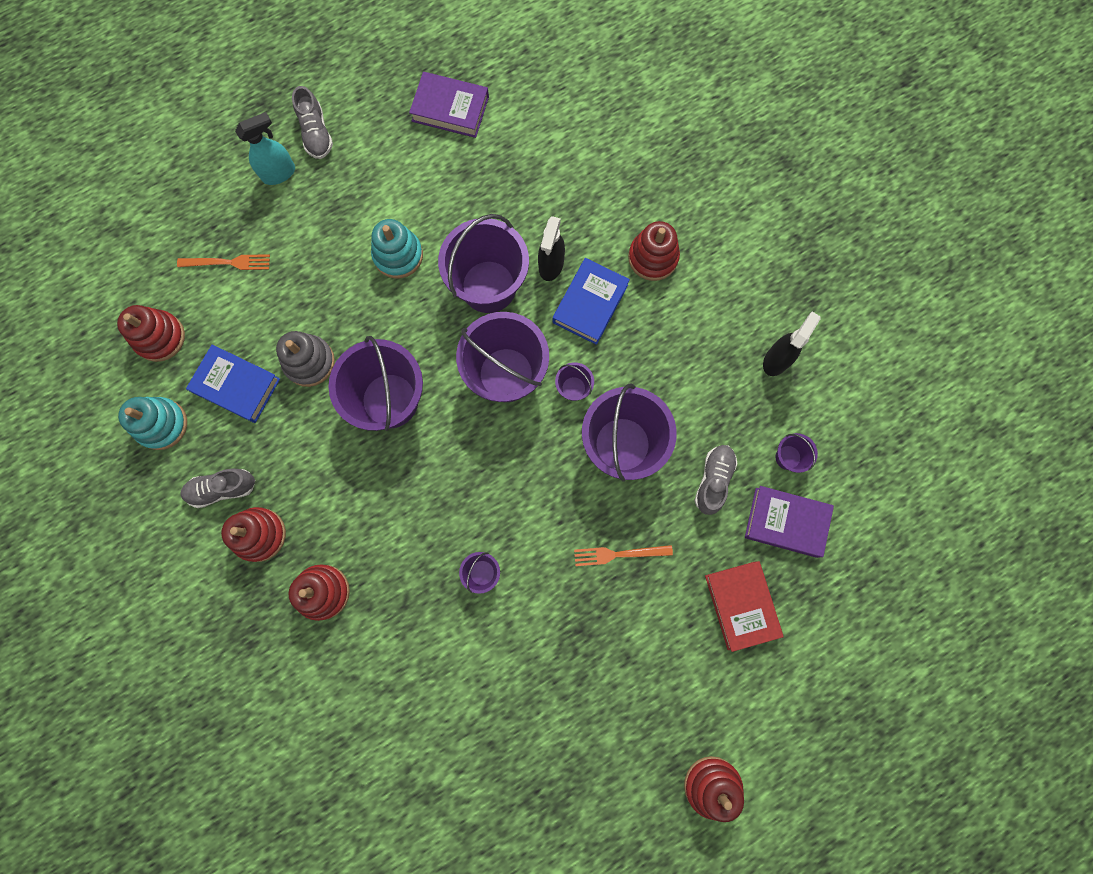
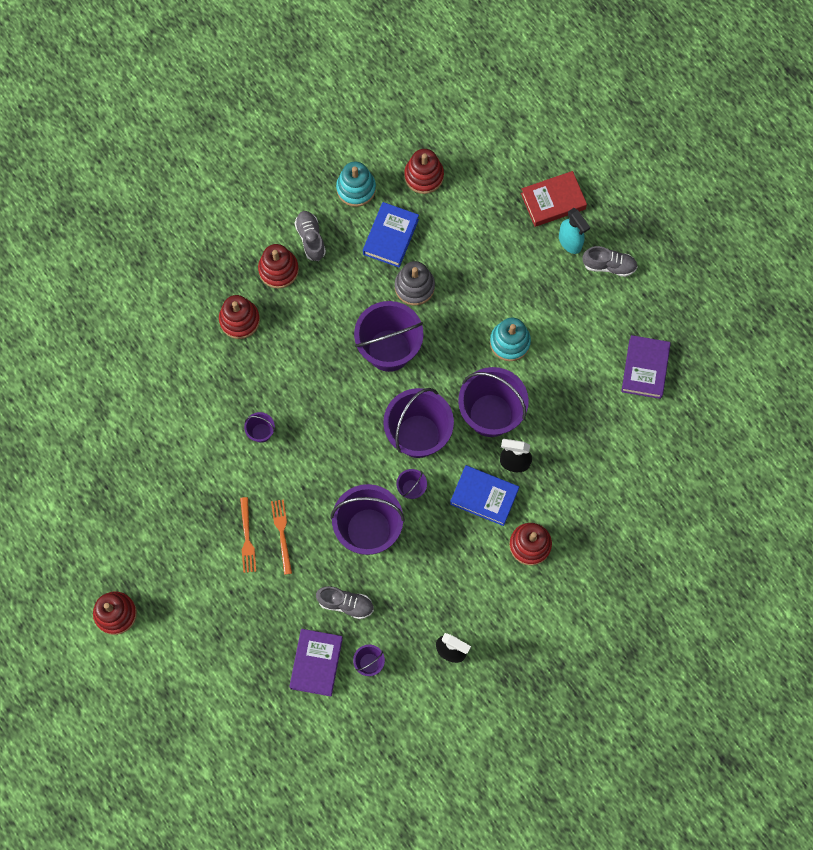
camera: 85 degrees right, 5 degrees down
orange fork [177,254,270,270] -> orange fork moved to [240,497,256,573]
grey shoe [292,86,333,159] -> grey shoe turned 150 degrees counterclockwise [582,246,637,277]
red book [705,561,784,652] -> red book moved to [521,171,587,227]

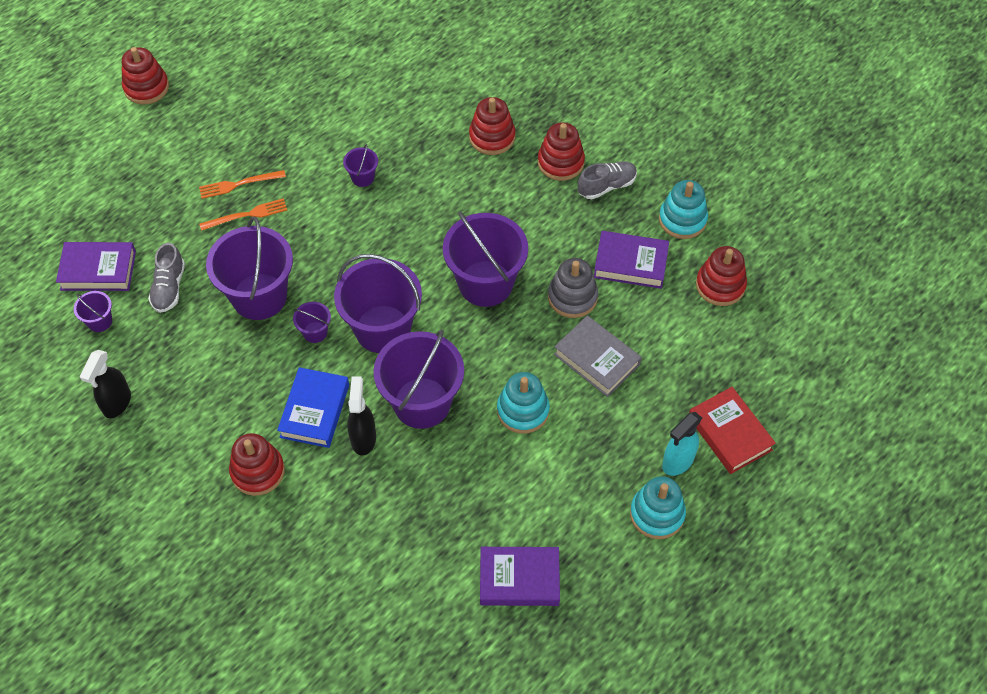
camera: 80 degrees right, 15 degrees down
blue book [363,202,419,267] -> purple book [594,231,669,289]
grey shoe [582,246,637,277] -> turquoise stacking toy [630,476,686,539]
none -> grey book [554,316,642,397]

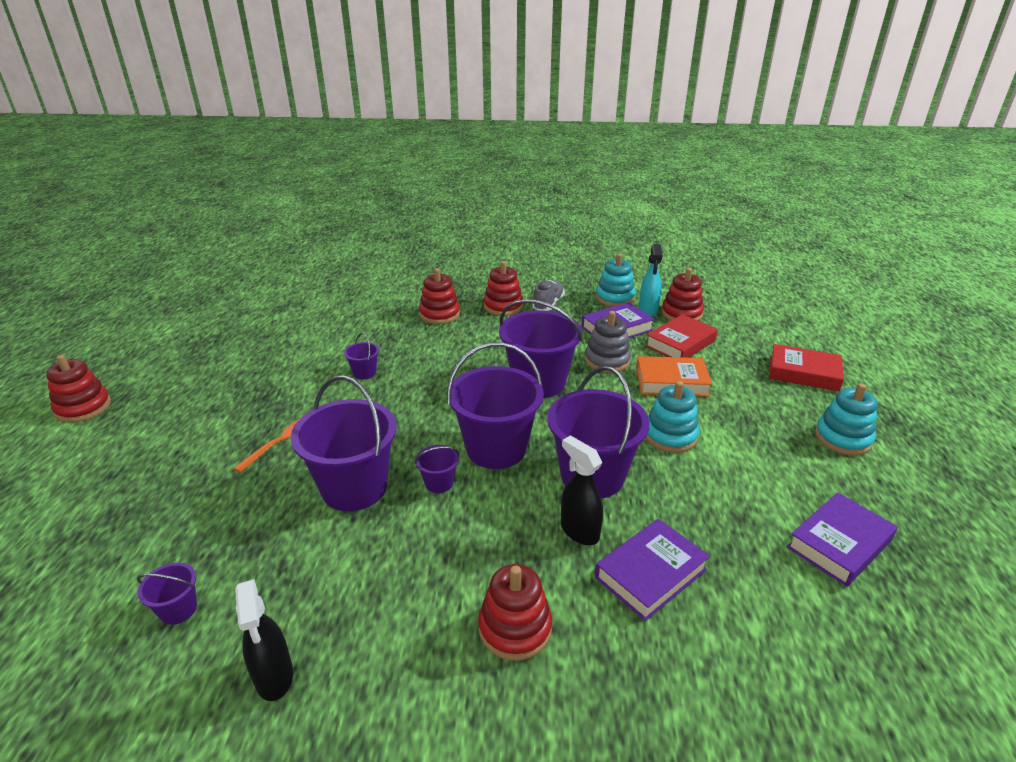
camera: 40 degrees left, 25 degrees down
purple book [56,242,136,291] -> purple book moved to [595,519,710,621]
grey shoe [148,243,185,313] -> none
orange fork [199,170,286,199] -> none
blue book [277,367,349,448] -> none
grey book [554,316,642,397] -> orange book [636,356,712,396]
turquoise spray bottle [662,412,702,476] -> turquoise spray bottle moved to [639,244,663,317]
none -> red book [645,314,718,358]

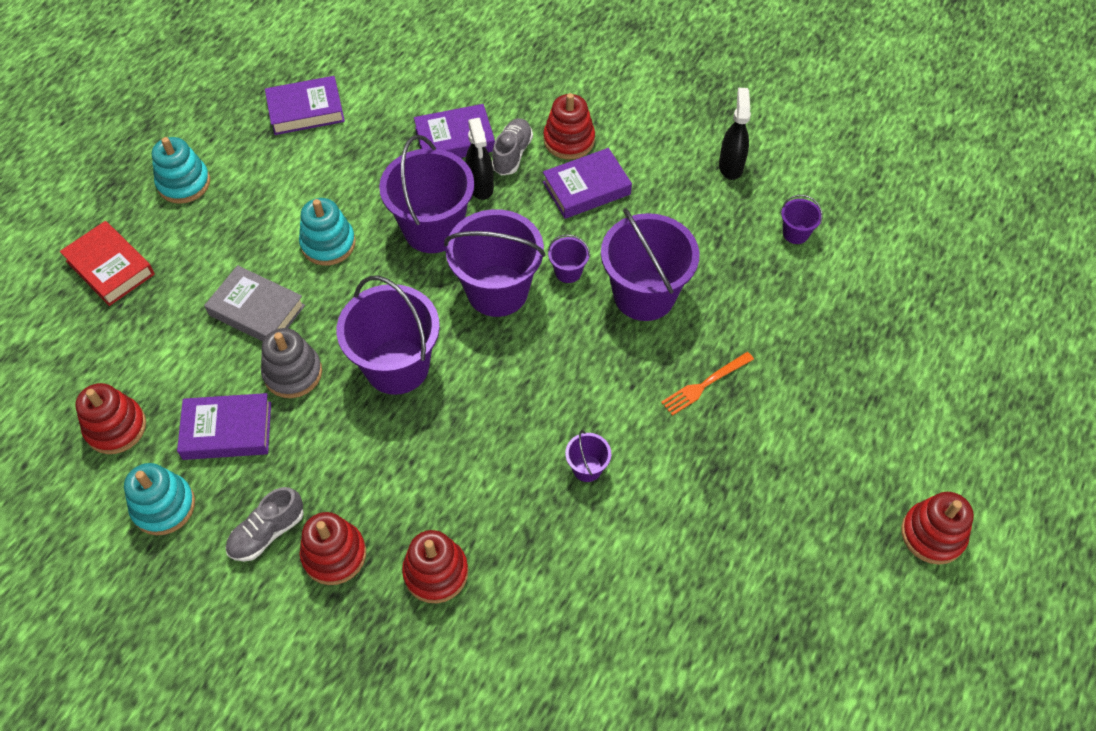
camera: 155 degrees left, 25 degrees up
orange book [636,356,712,396] -> grey book [204,265,305,342]
turquoise spray bottle [639,244,663,317] -> none
red book [645,314,718,358] -> none
none -> grey shoe [492,118,533,176]
none -> purple book [543,148,632,219]

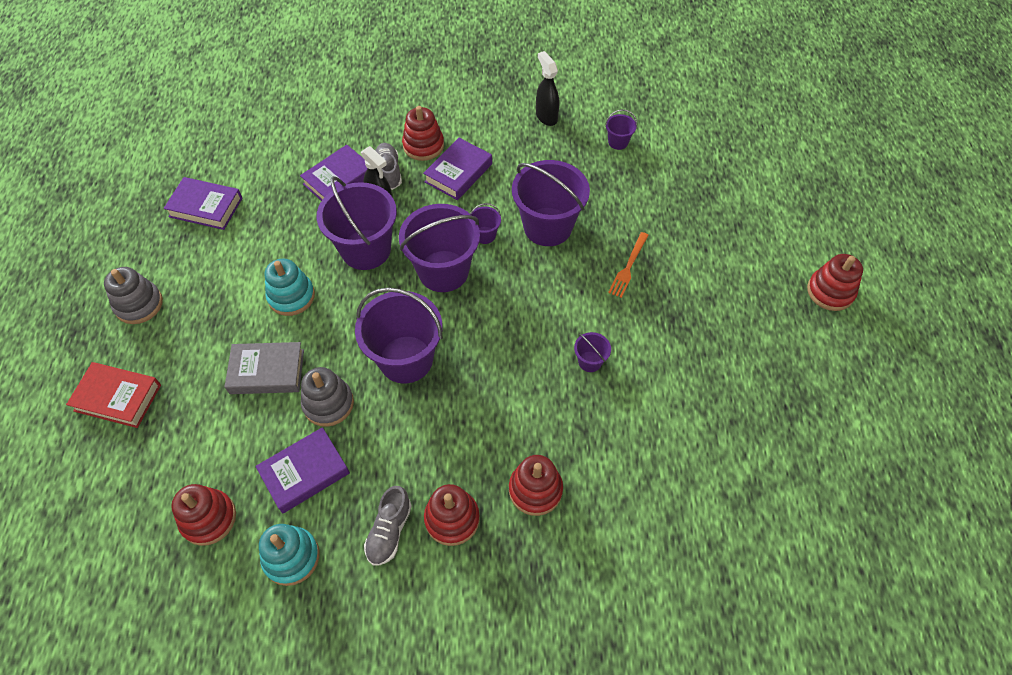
camera: 30 degrees left, 0 degrees up
turquoise stacking toy [152,137,210,204] -> grey stacking toy [104,267,163,324]
purple book [265,76,345,135] -> purple book turned 60 degrees clockwise [164,177,242,230]

